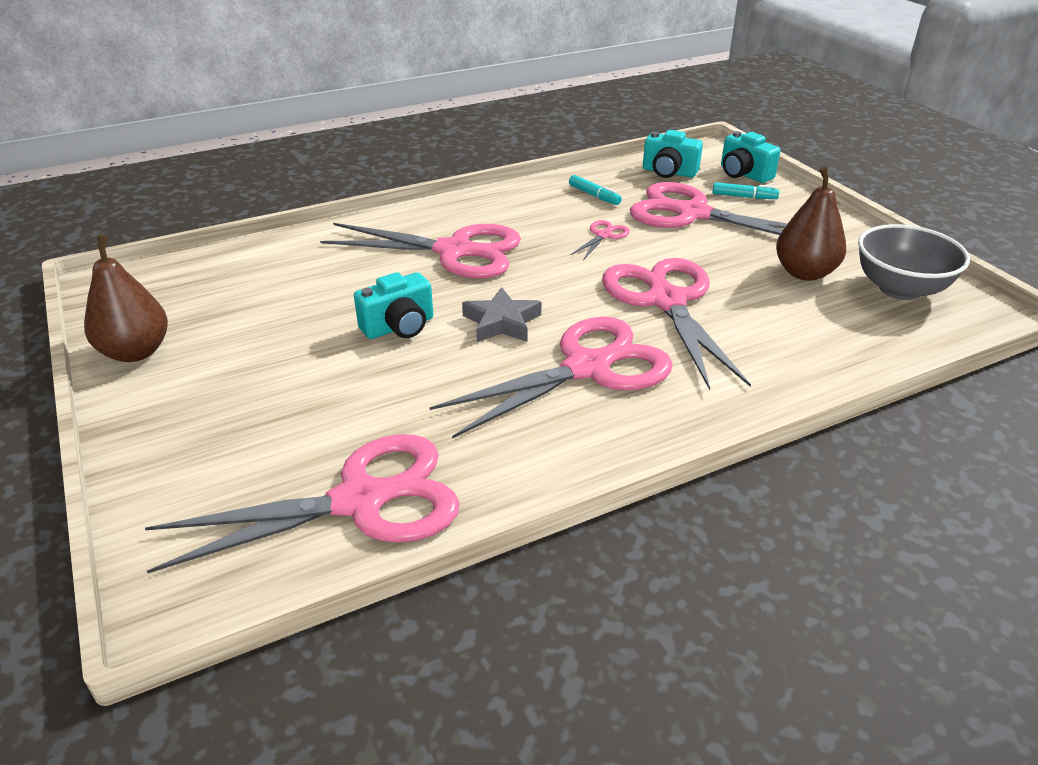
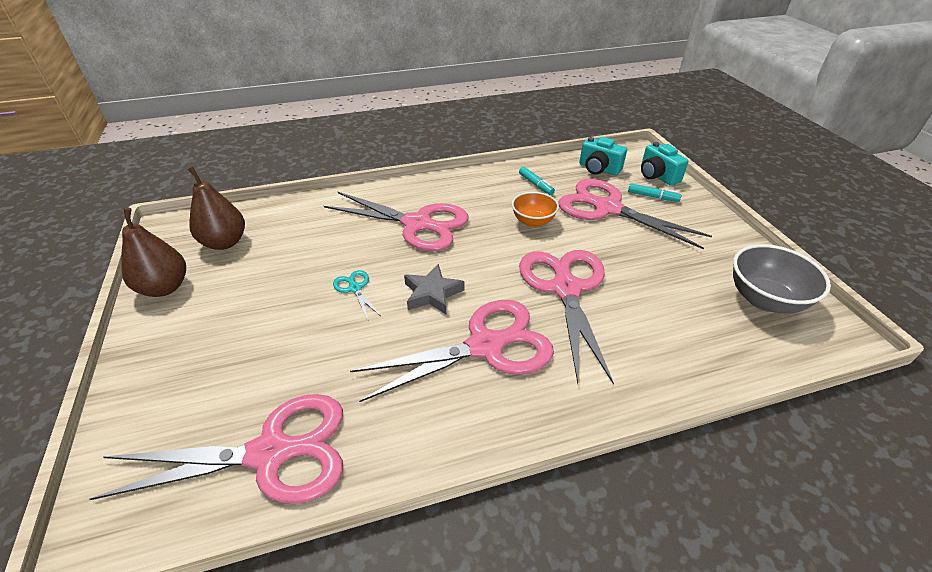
camera: 10 degrees right, 5 degrees up
turquoise camera [354,272,433,339] -> turquoise scissors [333,270,380,319]
pink scissors [571,220,630,260] -> orange bowl [512,192,559,227]
brown pear [776,166,846,281] -> brown pear moved to [187,166,245,250]

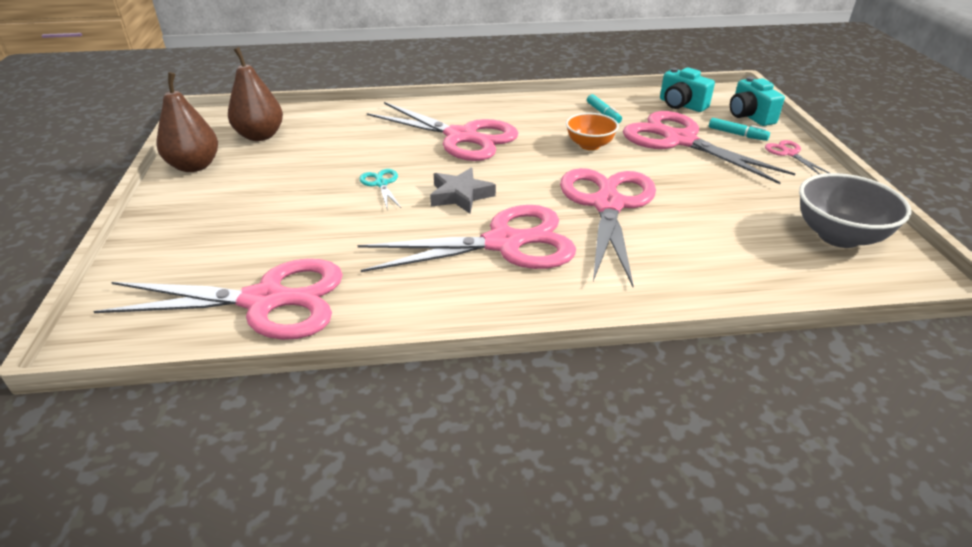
camera: 10 degrees right, 5 degrees down
none -> pink scissors [765,140,829,174]

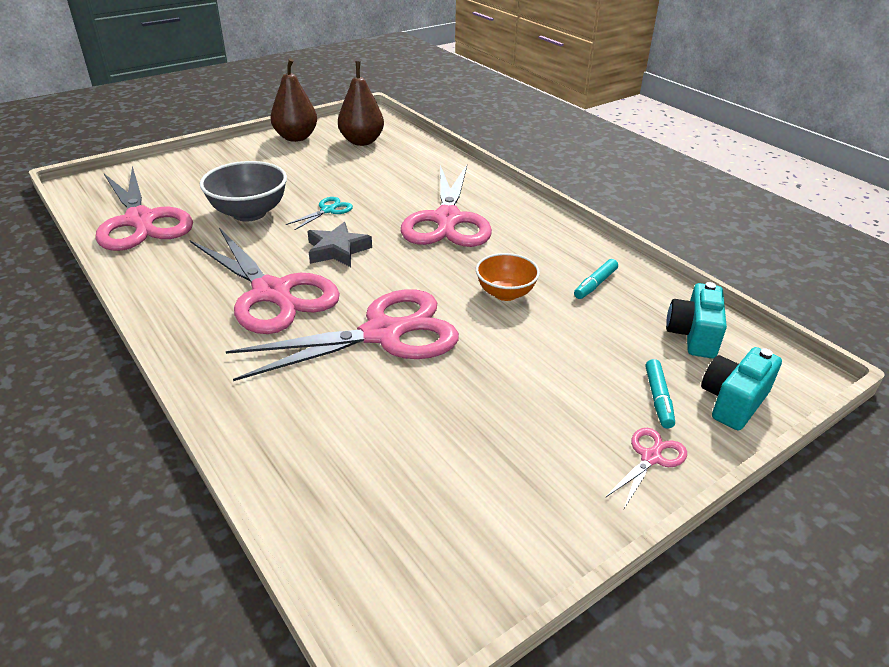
camera: 60 degrees right, 0 degrees up
pink scissors [623,111,796,184] -> none
grey bowl [799,173,912,248] -> grey bowl moved to [200,161,287,222]

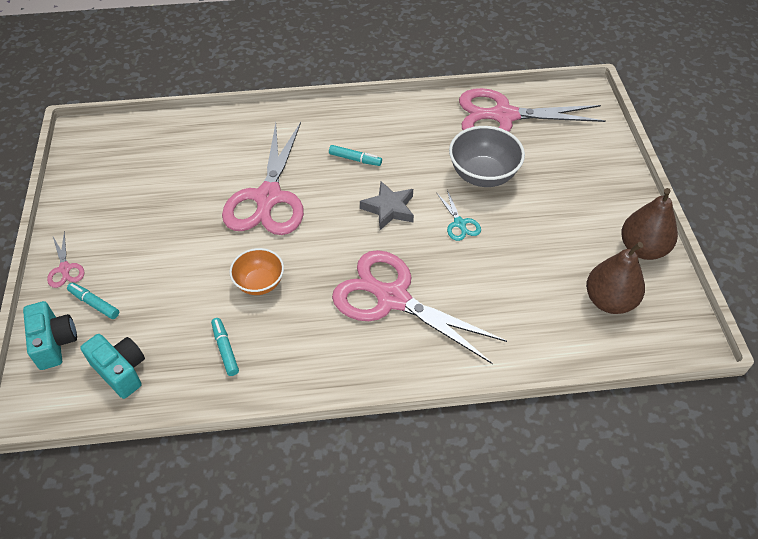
camera: 120 degrees right, 15 degrees up
pink scissors [190,228,340,334] -> turquoise marker [329,145,382,166]

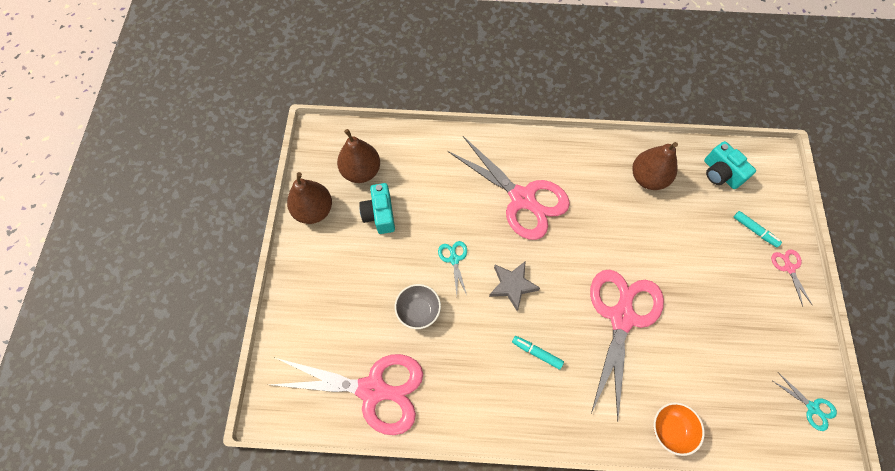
camera: 170 degrees left, 15 degrees up
turquoise camera [23,301,77,370] -> turquoise camera moved to [359,183,395,234]
turquoise marker [211,318,239,376] -> brown pear [632,142,678,190]
orange bowl [229,248,284,295] -> orange bowl moved to [653,402,705,456]
grey bowl [449,126,525,187] -> grey bowl [395,284,441,329], size x0.65
none -> turquoise scissors [771,372,837,431]

